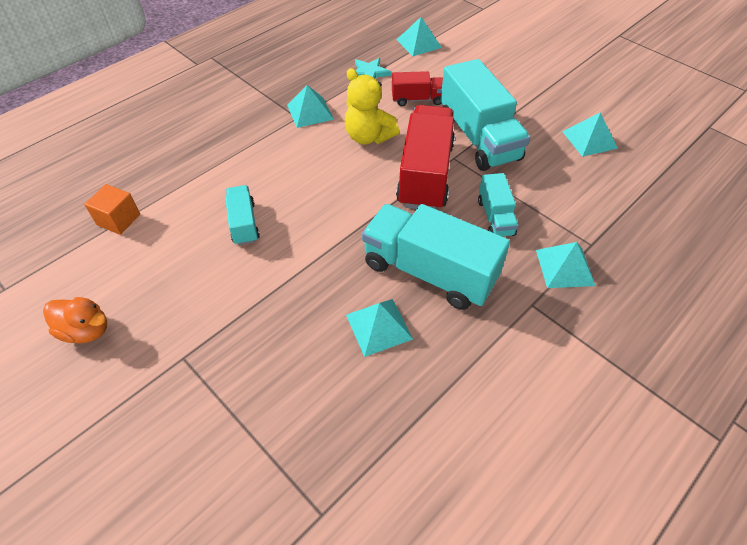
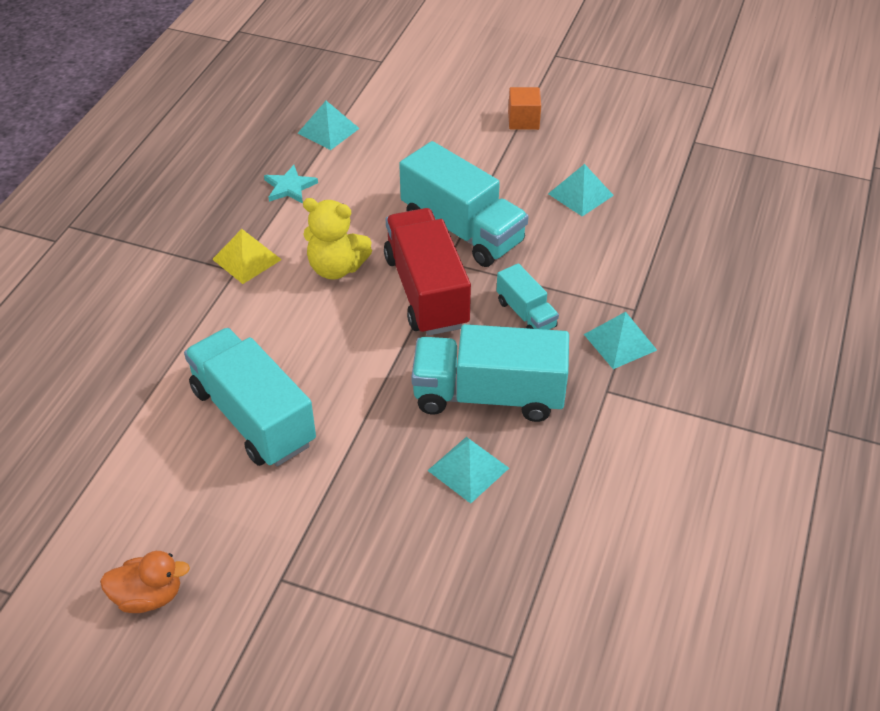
camera: 25 degrees left, 5 degrees down
orange cube [84,184,140,235] -> orange cube moved to [508,87,541,130]
turquoise truck [225,185,260,245] -> turquoise truck [184,328,316,467], size x1.94
turquoise pyramid [287,85,334,128] -> yellow pyramid [212,229,282,284]
red truck [392,71,443,106] -> none

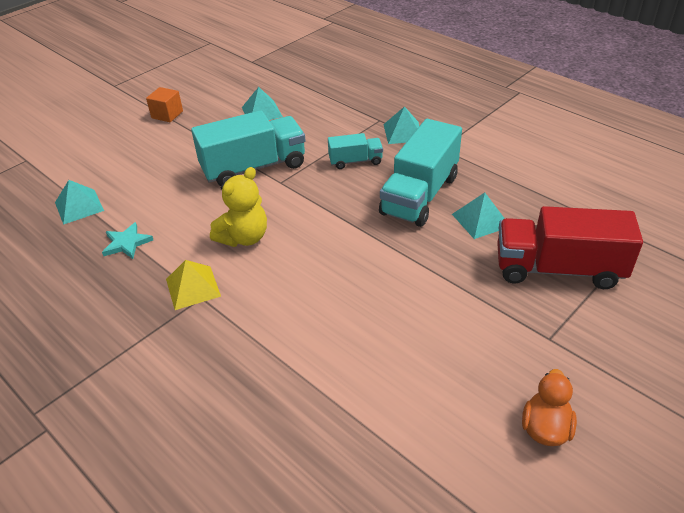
camera: 65 degrees left, 5 degrees down
turquoise truck [184,328,316,467] -> none
red truck [384,208,471,336] -> red truck moved to [497,206,643,289]

